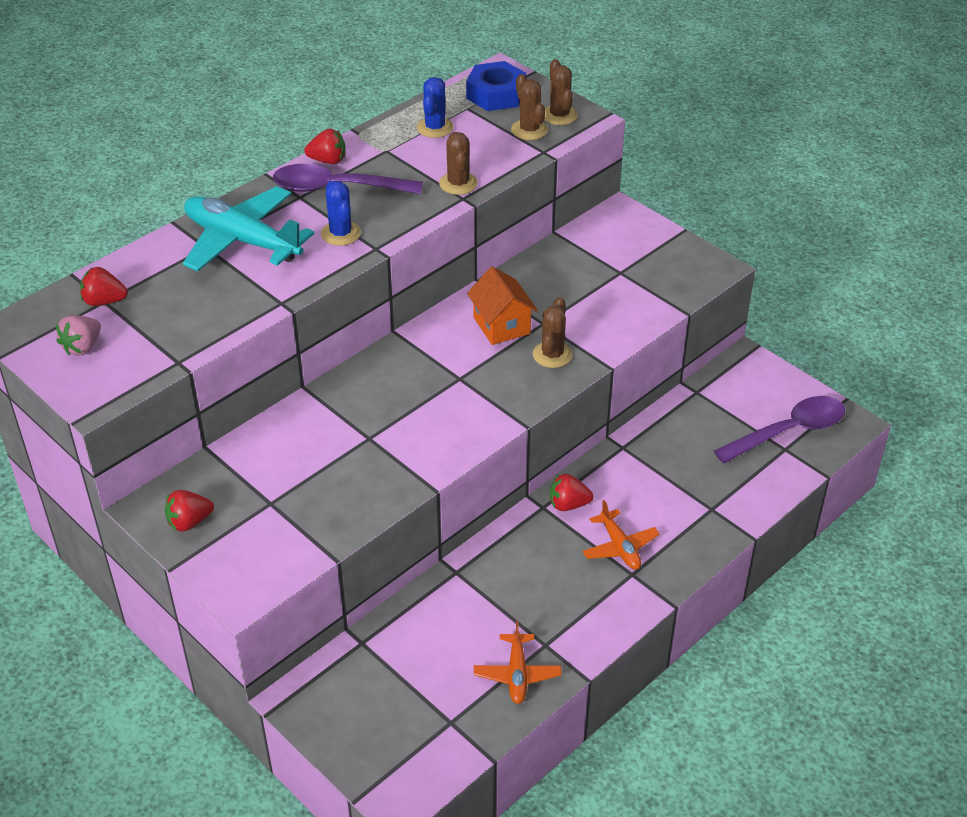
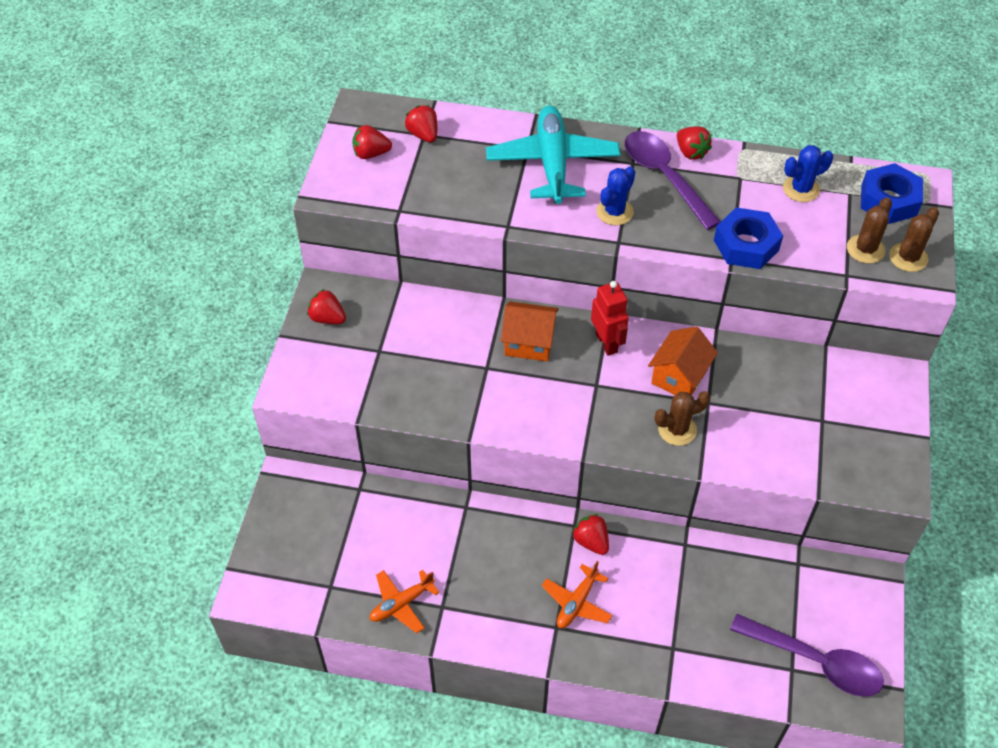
camera: 55 degrees right, 10 degrees up
pink strawberry [56,315,101,356] -> red strawberry [352,125,392,159]
brown cactus [439,132,478,195] -> blue nut [714,207,783,269]
none -> orange house [501,302,558,361]
none -> red robot [591,281,629,356]

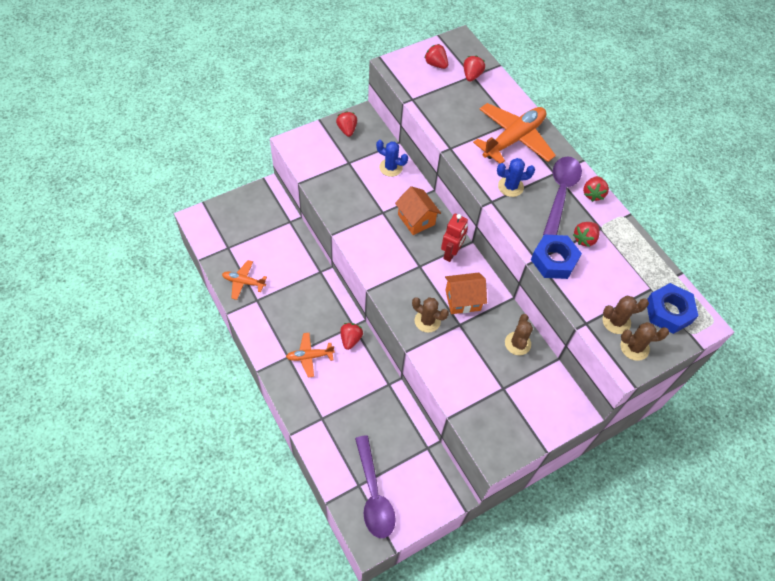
camera: 45 degrees right, 5 degrees up
turquoise plane [486,106,620,204] -> orange plane [473,103,556,164]
blue cactus [783,145,833,202] -> blue cactus moved to [376,140,408,177]
none -> brown cactus [505,314,533,355]
none -> red strawberry [573,222,599,247]

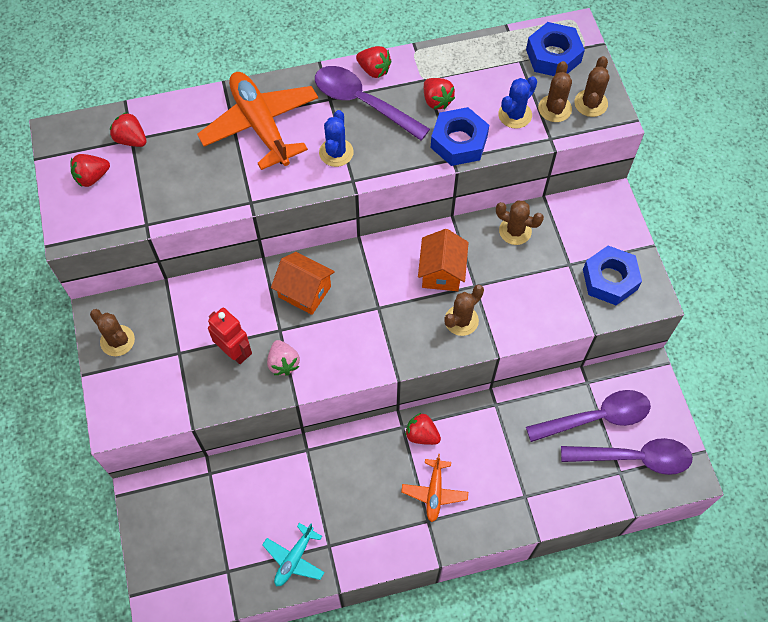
camera: 70 degrees left, 5 degrees up
orange plane [222,260,267,300] -> turquoise plane [262,523,325,586]
red strawberry [336,111,357,137] -> brown cactus [90,309,135,356]
blue cactus [376,140,408,177] -> blue cactus moved to [498,76,537,129]
orange house [395,186,441,235] -> orange house turned 45 degrees clockwise [271,252,335,315]
red robot [441,214,468,262] -> red robot moved to [208,308,252,364]
none -> pink strawberry [267,340,300,376]
none -> purple spoon [526,390,651,442]
none -> blue nut [583,246,642,305]

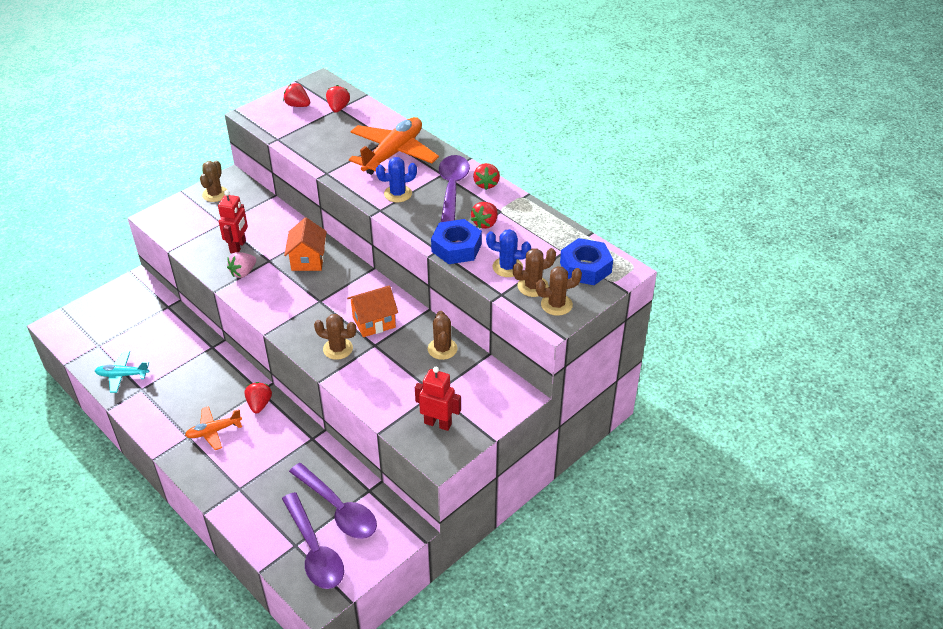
camera: 60 degrees right, 20 degrees down
blue nut [583,246,642,305] -> red robot [415,367,461,431]

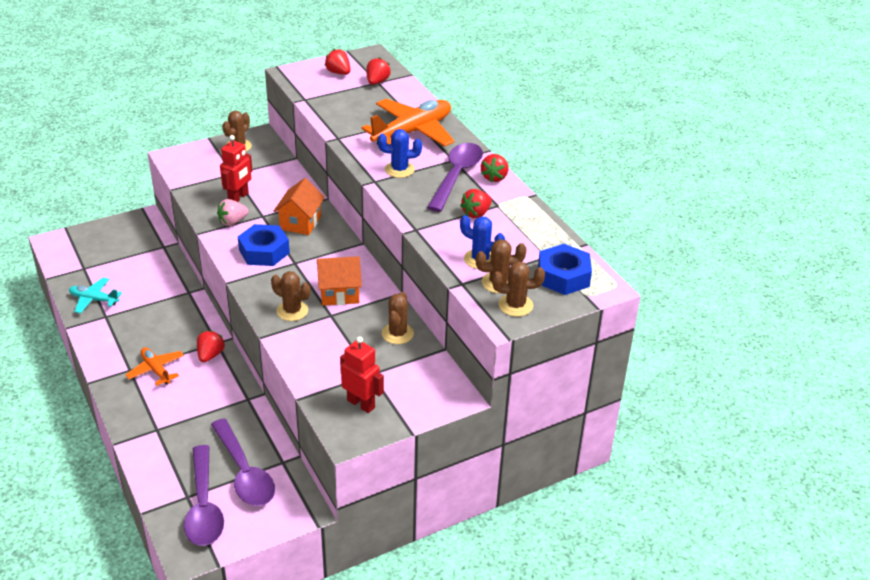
camera: 15 degrees right, 5 degrees down
orange plane [185,406,242,450] -> orange plane turned 60 degrees clockwise [125,347,184,386]
blue nut [431,219,482,264] -> blue nut moved to [238,224,290,266]

